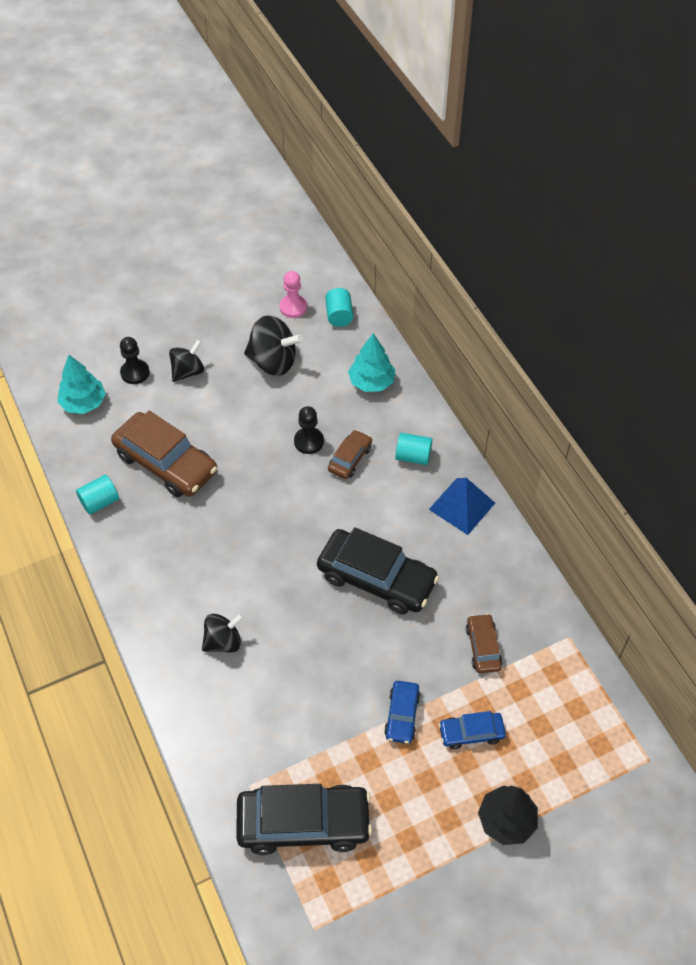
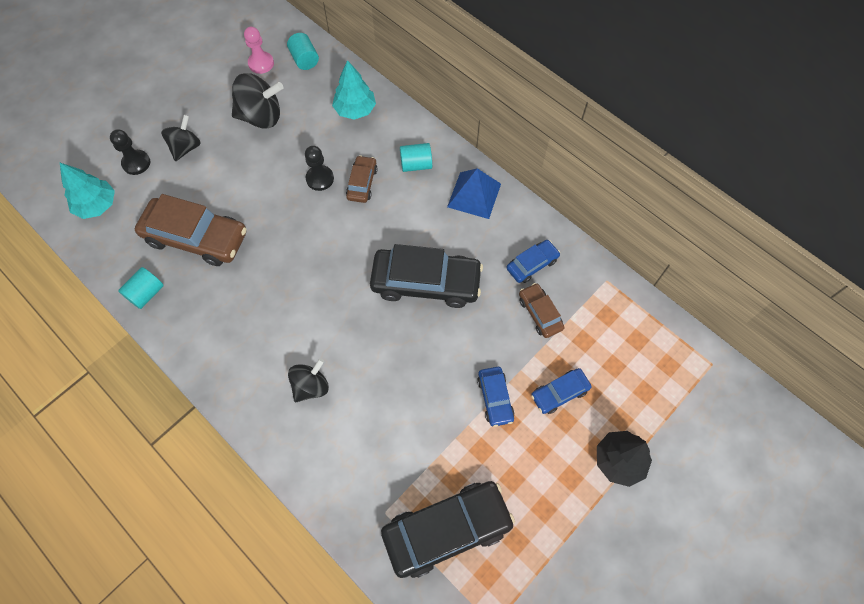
camera: 20 degrees left, 10 degrees up
none -> blue car [506,240,560,283]

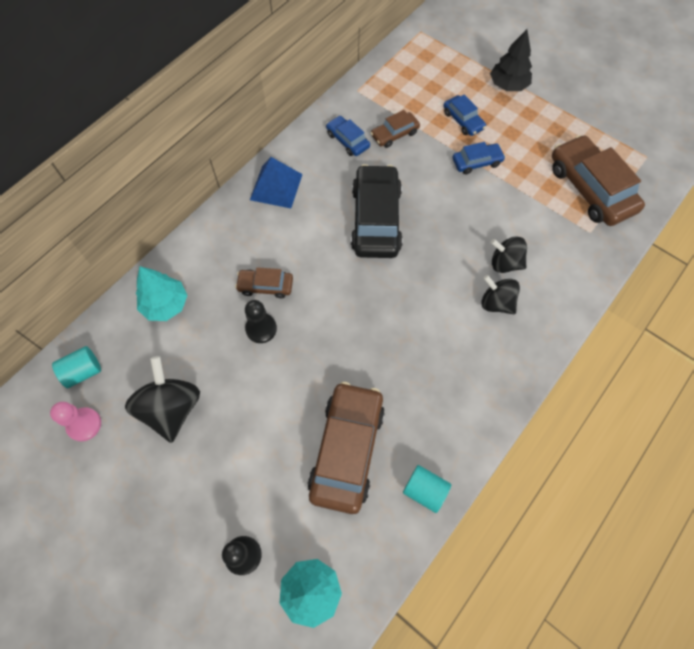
camera: 95 degrees left, 0 degrees up
black spinning top [161,115,201,161] -> black spinning top moved to [491,237,527,273]
black car [381,481,515,578] -> brown car [552,135,645,226]
turquoise cylinder [400,143,432,172] -> none

